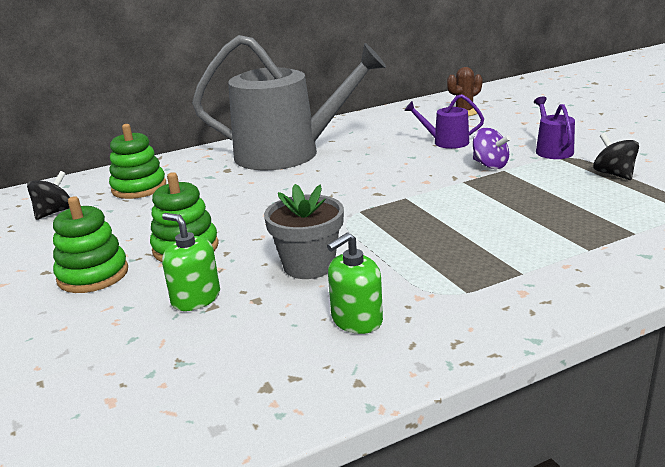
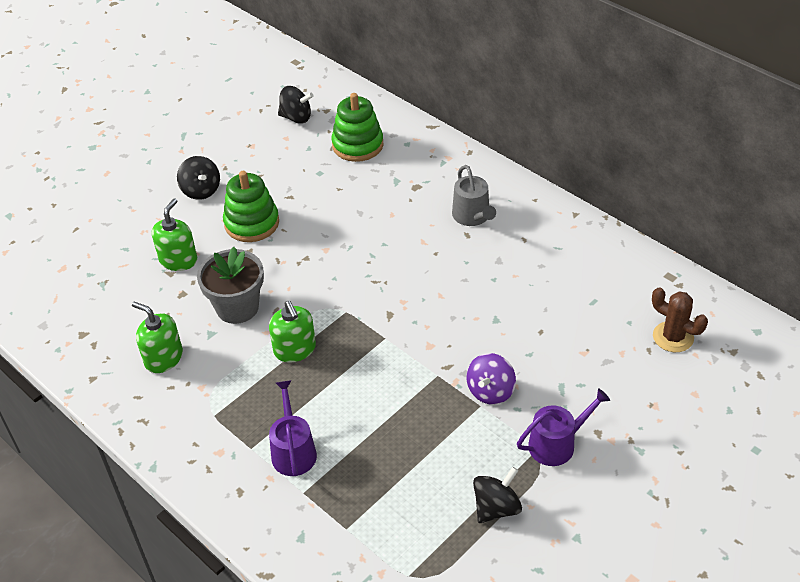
camera: 70 degrees right, 20 degrees up
green stacking toy [53,197,128,293] -> black spinning top [177,156,220,200]
grey watering can [192,35,386,170] -> grey watering can [452,165,496,226], size x0.41
purple watering can [404,94,484,149] -> purple watering can moved to [269,380,317,476]
none -> green soap dispenser [269,301,316,362]

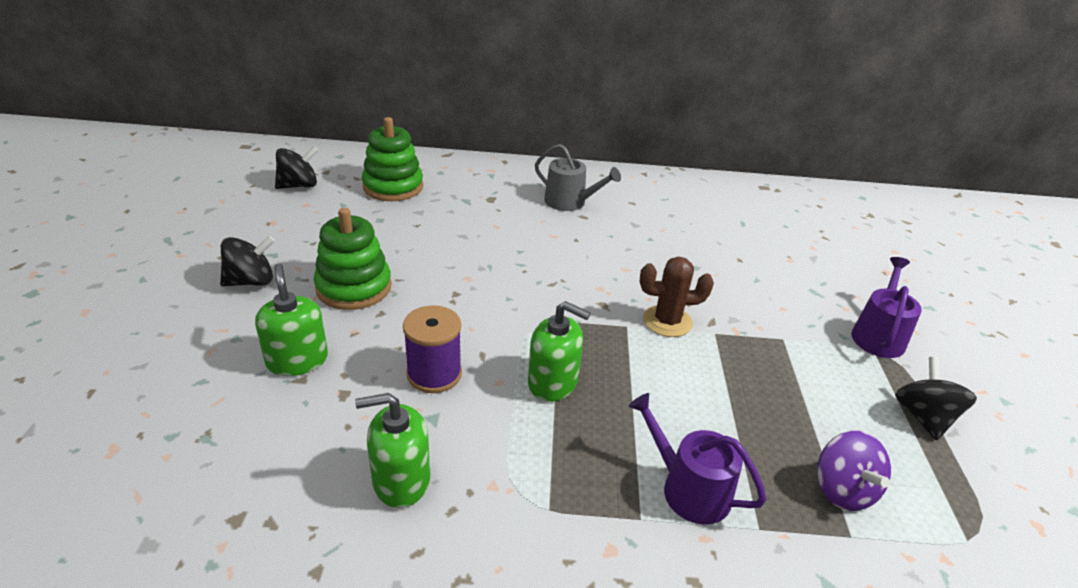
camera: 45 degrees left, 10 degrees down
black spinning top [177,156,220,200] -> black spinning top turned 45 degrees counterclockwise [220,236,275,286]
grey flower pot [197,247,264,324] -> purple spool [403,305,462,393]
purple spinning top [466,353,516,405] -> purple spinning top moved to [817,431,891,511]
brown cactus [652,287,708,352] -> brown cactus moved to [640,257,714,337]

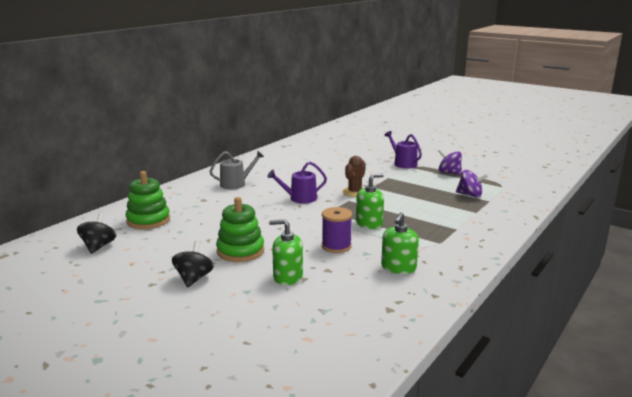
camera: 55 degrees left, 15 degrees down
purple watering can [629,393,766,525] -> purple watering can moved to [267,162,327,203]
black spinning top [895,357,977,441] -> purple spinning top [438,149,462,175]

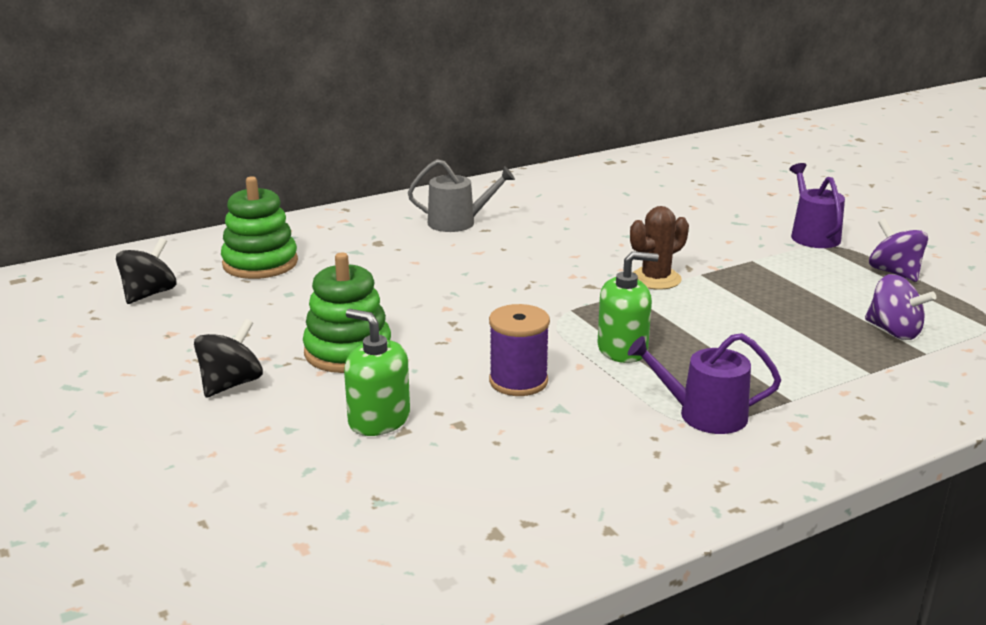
camera: 25 degrees right, 5 degrees up
purple watering can [267,162,327,203] -> purple watering can moved to [628,333,781,434]
green soap dispenser [381,212,419,274] -> none

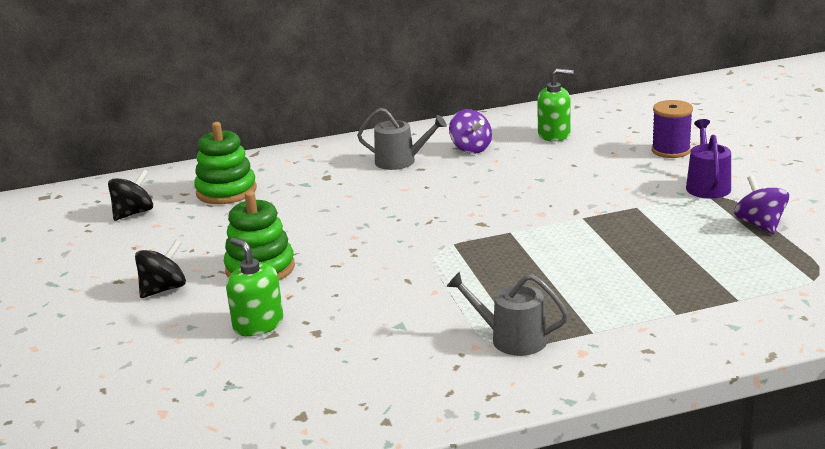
camera: 15 degrees right, 0 degrees up
purple spool [489,304,550,396] -> purple spool moved to [652,100,693,158]
green soap dispenser [597,251,659,363] -> green soap dispenser moved to [537,68,574,142]
purple watering can [628,333,781,434] -> grey watering can [447,272,568,356]
brown cactus [630,206,689,290] -> none
purple spinning top [865,274,936,340] -> purple spinning top moved to [449,109,492,154]

